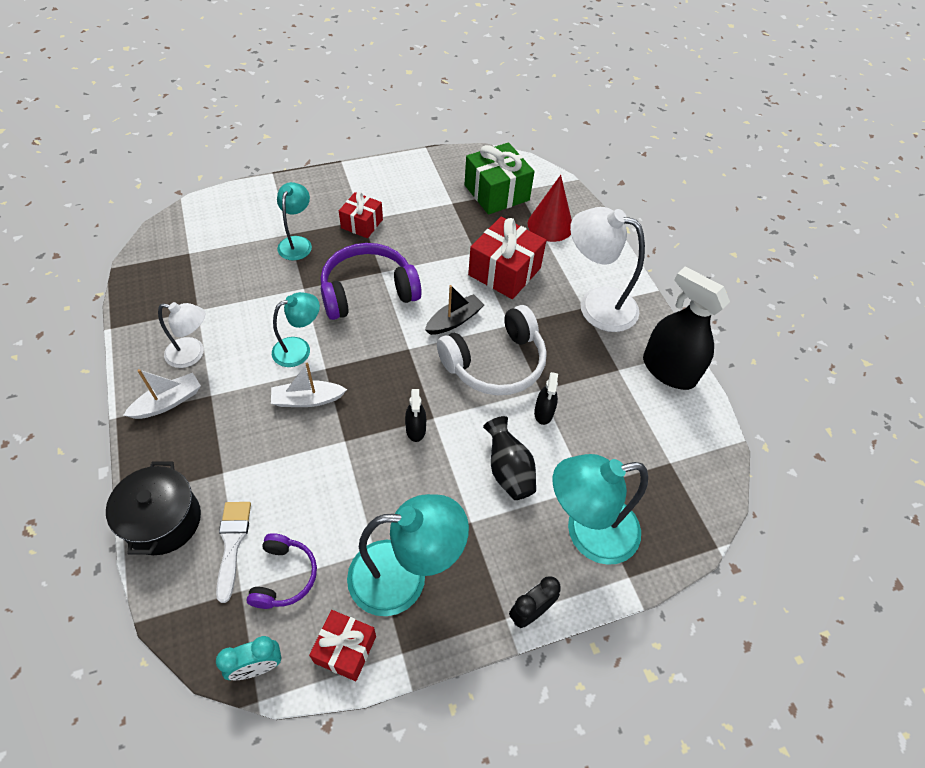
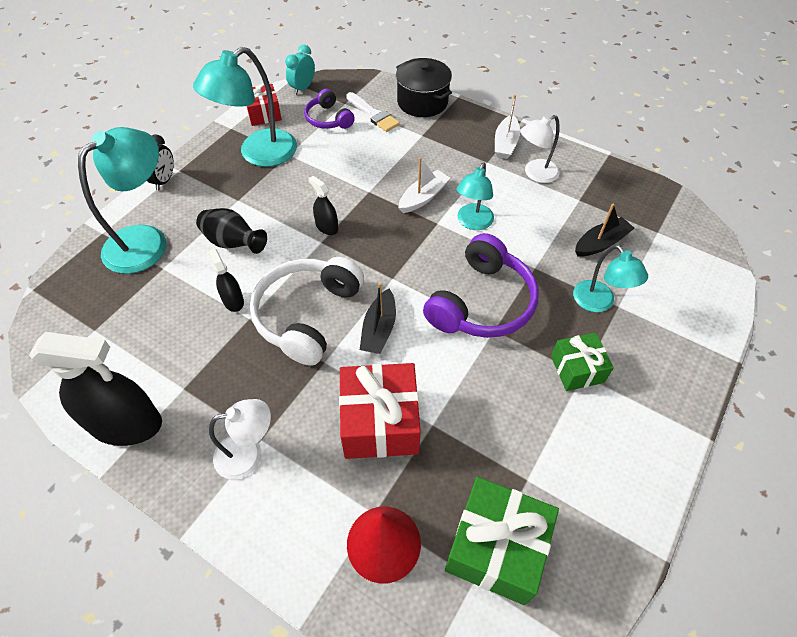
camera: 145 degrees right, 0 degrees up
red gift [339,192,383,238] -> green gift [551,332,614,391]
white lamp [570,207,645,332] -> white lamp [209,399,271,480], size x0.60
none -> black boat [575,204,635,256]

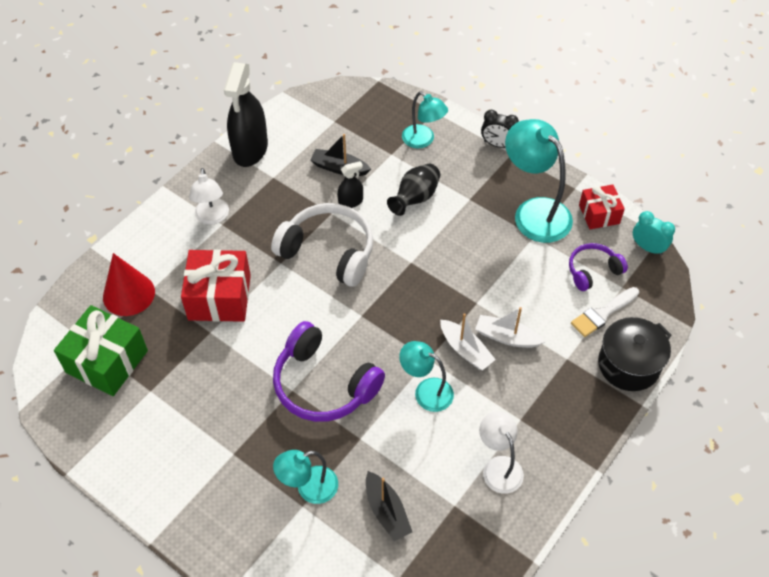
camera: 95 degrees right, 0 degrees up
turquoise lamp [78,127,166,274] -> turquoise lamp [402,92,448,149], size x0.60
black spray bottle [309,176,338,235] -> none
black boat [360,283,396,354] -> black boat moved to [310,134,371,176]
white boat [495,95,520,159] -> white boat moved to [475,307,545,348]
green gift [551,332,614,391] -> none

